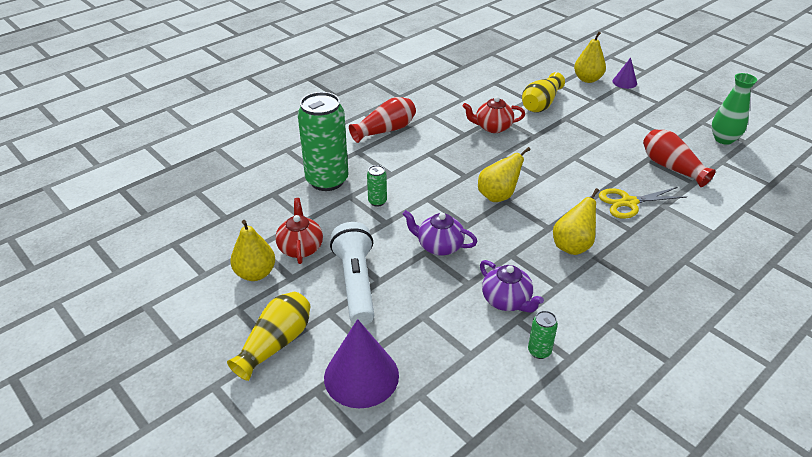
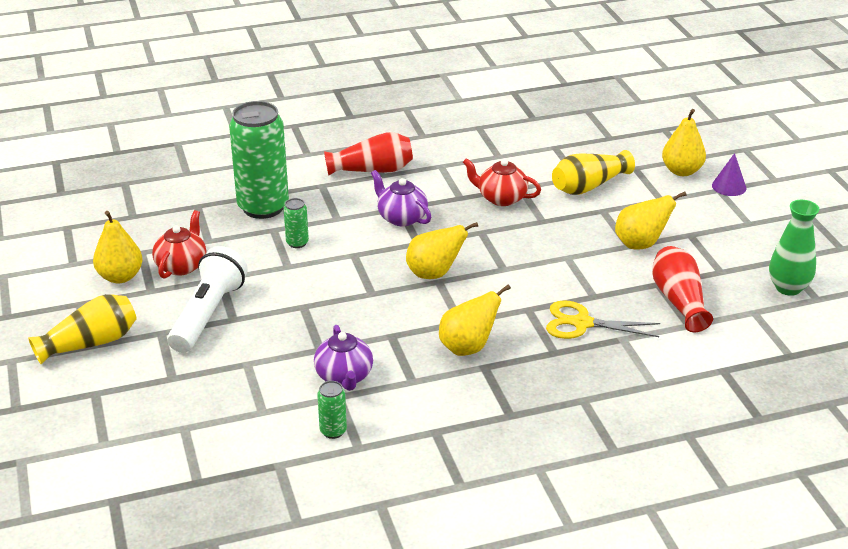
camera: 25 degrees right, 5 degrees down
purple cone [324,319,399,408] -> none
purple teapot [403,210,478,256] -> purple teapot moved to [371,170,431,226]
none -> yellow pear [615,192,687,249]

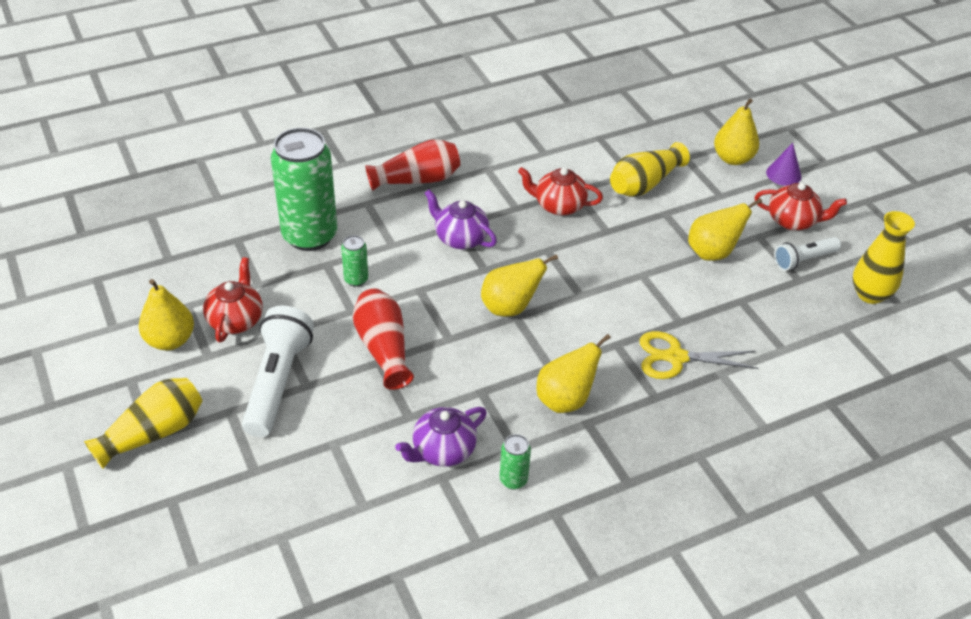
camera: 10 degrees left, 10 degrees up
purple teapot [314,325,373,391] -> purple teapot turned 75 degrees clockwise [395,407,487,467]
green can [317,381,347,439] -> green can moved to [500,434,531,489]
red vase [652,246,713,332] -> red vase moved to [353,289,414,390]
green vase [769,200,820,296] -> yellow vase [853,211,915,304]
none -> red teapot [754,183,847,230]
none -> white flashlight [774,237,841,271]

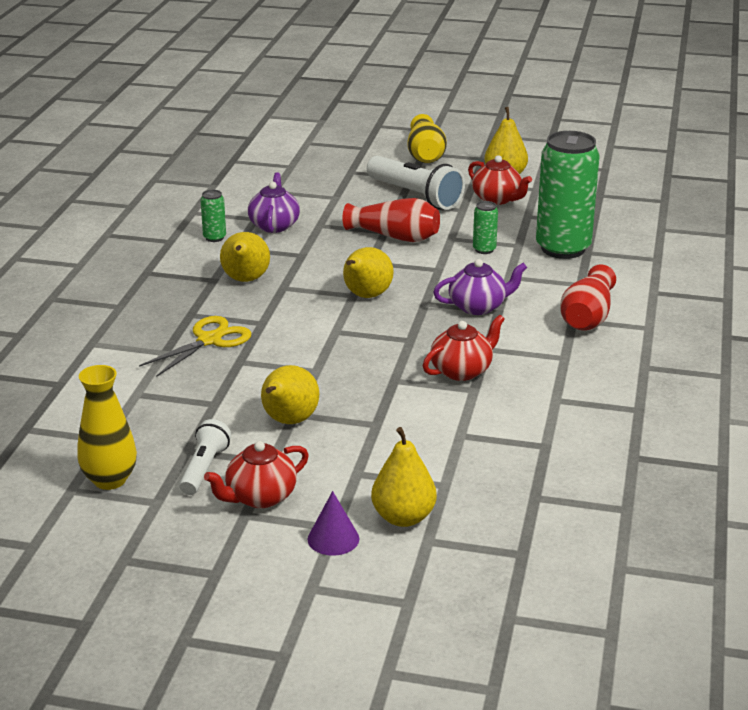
camera: 130 degrees right, 15 degrees down
yellow vase [610,142,690,197] -> none

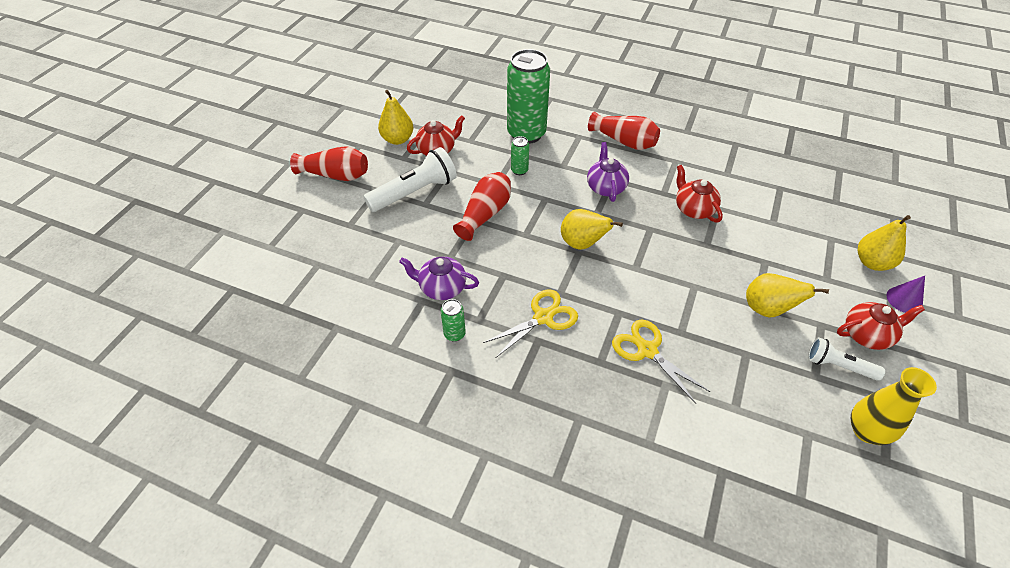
camera: 80 degrees left, 20 degrees up
red teapot [204,441,309,508] -> red teapot turned 75 degrees counterclockwise [837,302,925,350]
yellow pear [220,232,270,282] -> yellow scissors [483,289,578,358]
yellow vase [407,114,447,163] -> red vase [290,146,368,181]

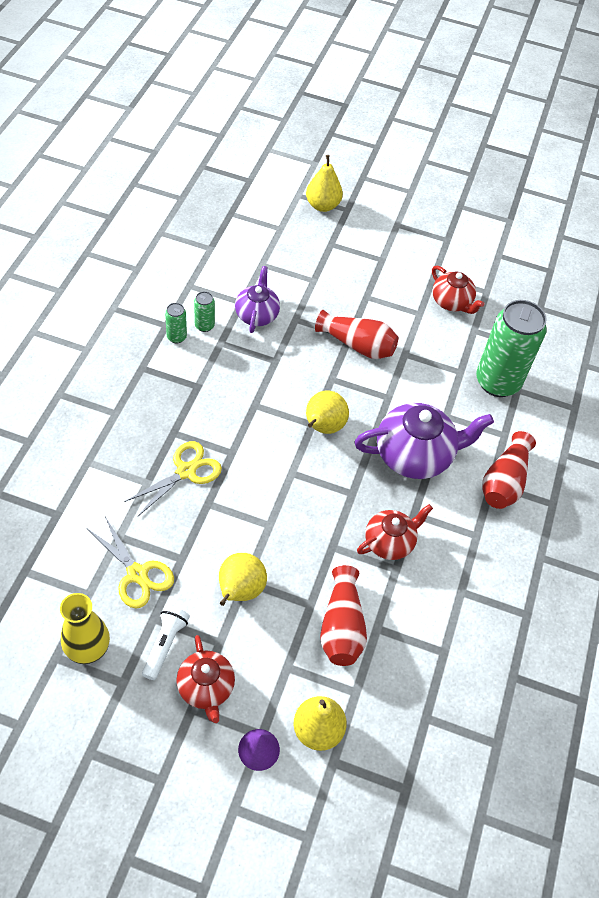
camera: 80 degrees right, 5 degrees up
red vase [290,146,368,181] -> red vase moved to [320,565,367,666]
white flashlight [363,147,457,212] -> none
yellow pear [378,90,413,145] -> yellow pear moved to [306,155,343,212]
yellow scissors [483,289,578,358] -> yellow scissors moved to [88,517,174,609]
green can [511,136,529,175] -> green can moved to [165,303,187,343]
purple teapot [587,142,629,202] -> purple teapot [354,403,494,479], size x1.65

